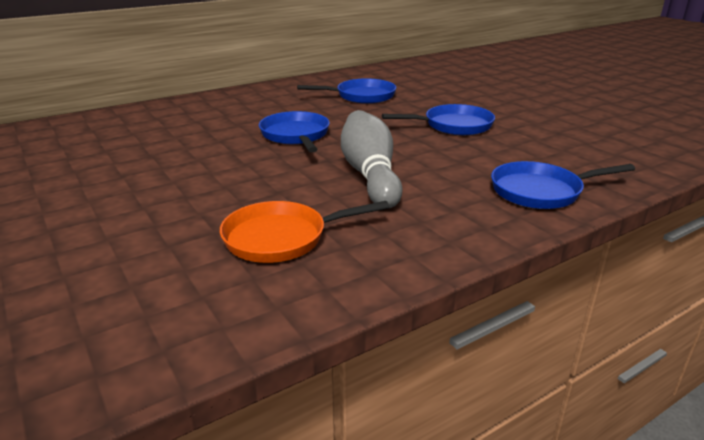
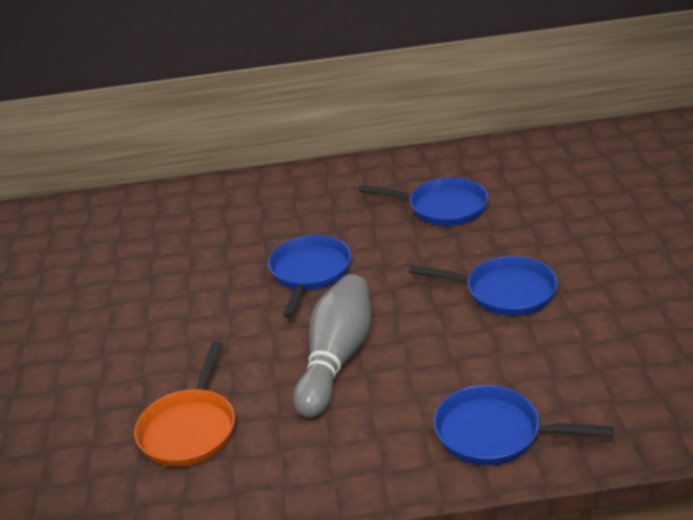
camera: 30 degrees right, 5 degrees up
orange pan [220,201,389,263] -> orange pan turned 90 degrees counterclockwise [134,341,235,467]

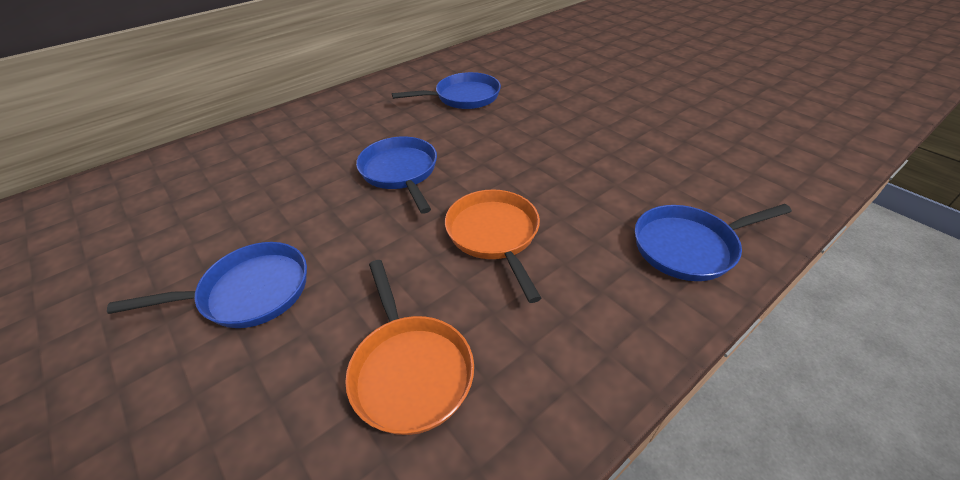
camera: 35 degrees left, 10 degrees up
grey bowling pin [293,274,371,418] -> orange pan [445,190,541,303]
blue pan [409,256,558,316] -> blue pan moved to [107,242,307,328]

